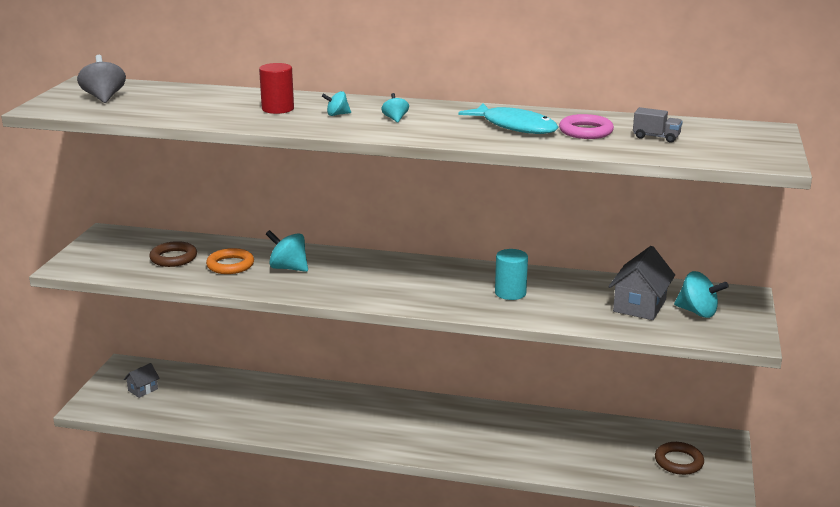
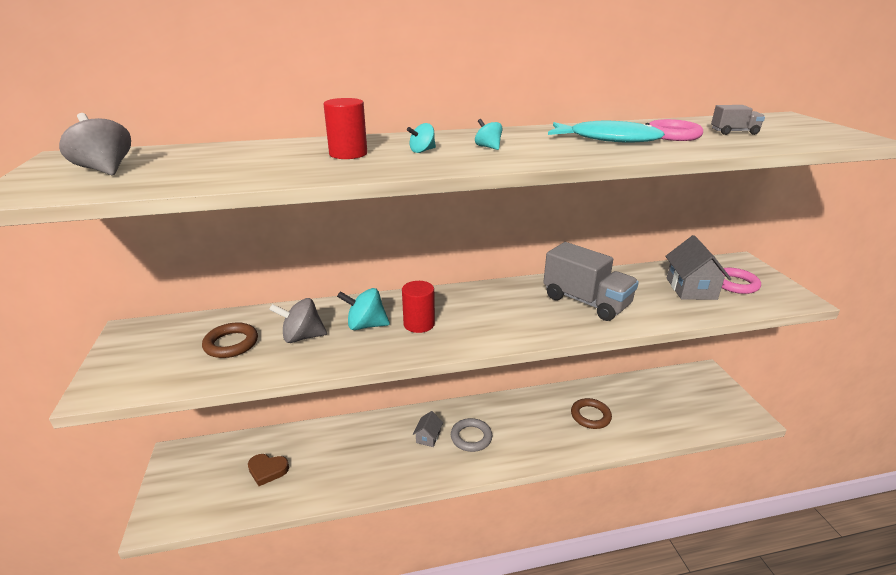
camera: 25 degrees left, 5 degrees up
grey house [124,363,159,398] -> grey house moved to [413,411,443,447]
orange ring [206,248,254,274] -> grey spinning top [269,298,327,343]
turquoise cylinder [495,249,528,300] -> grey truck [543,242,639,321]
brown ring [655,442,704,475] -> brown ring moved to [571,398,612,429]
turquoise spinning top [674,271,729,318] -> pink ring [722,268,761,294]
none -> brown heart [248,454,289,486]
none -> red cylinder [402,281,435,333]
none -> grey ring [451,418,492,452]

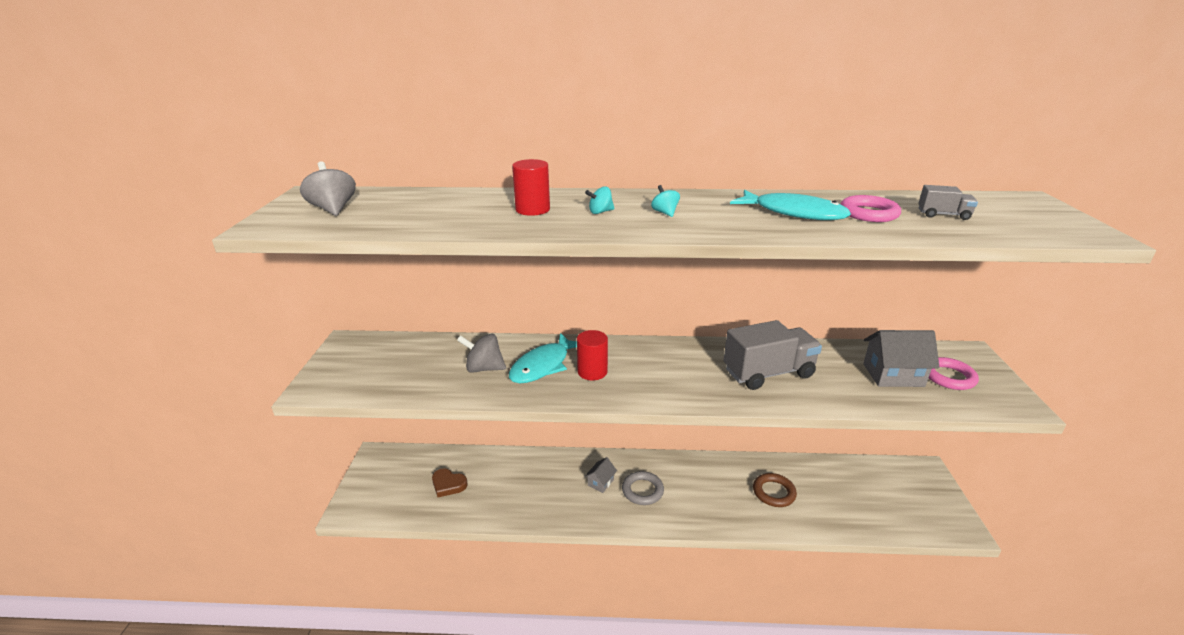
camera: 15 degrees right, 0 degrees up
brown ring [202,322,258,358] -> none
turquoise spinning top [337,288,390,330] -> turquoise fish [509,333,577,383]
grey truck [543,242,639,321] -> grey truck turned 75 degrees counterclockwise [724,320,822,390]
grey house [665,235,731,300] -> grey house turned 75 degrees clockwise [863,330,939,387]

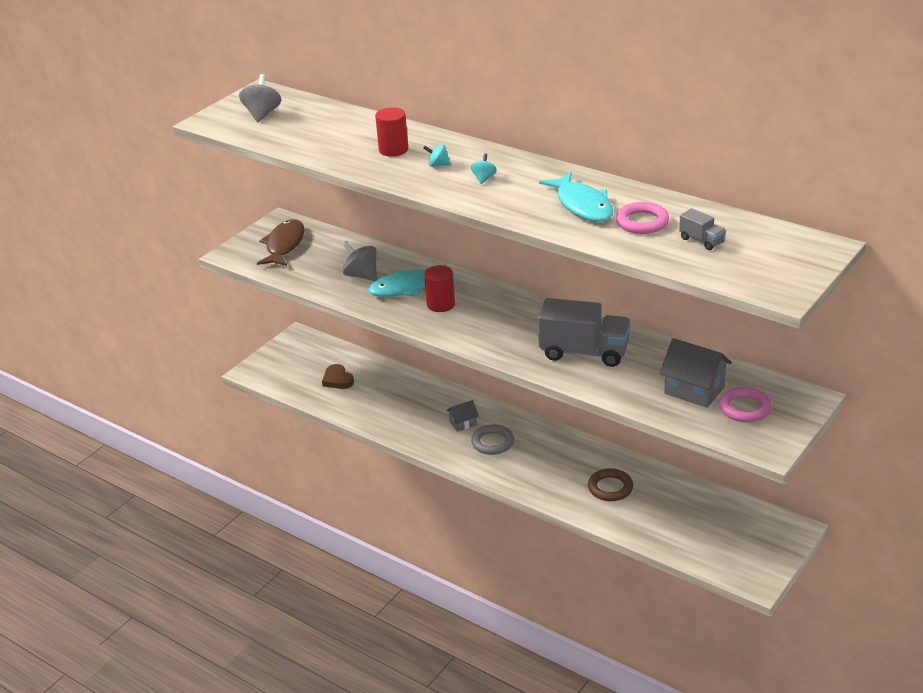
camera: 35 degrees right, 5 degrees up
none -> brown fish [257,219,304,266]

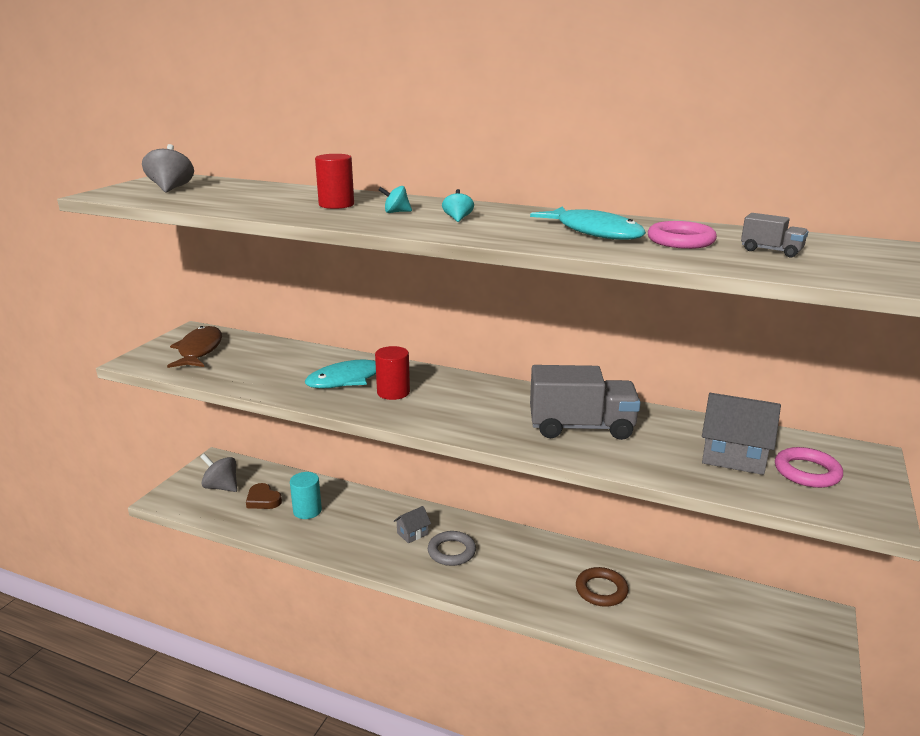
camera: 15 degrees left, 10 degrees down
grey spinning top [342,240,377,281] -> grey spinning top moved to [201,454,237,492]
none -> turquoise cylinder [290,472,322,519]

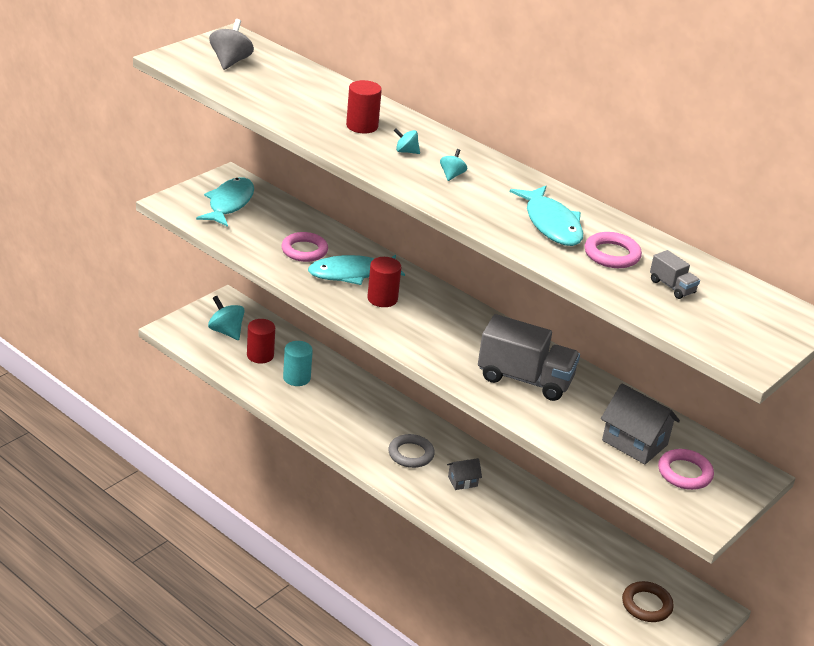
camera: 15 degrees right, 10 degrees up
brown fish [167,326,222,368] -> turquoise fish [196,177,254,227]
grey spinning top [201,454,237,492] -> turquoise spinning top [208,296,245,340]
brown heart [246,483,282,509] -> red cylinder [247,319,275,363]
grey house [394,506,431,543] -> grey house moved to [447,458,482,490]
brown ring [576,567,628,607] -> brown ring moved to [622,581,674,622]
none -> pink ring [281,232,328,262]

